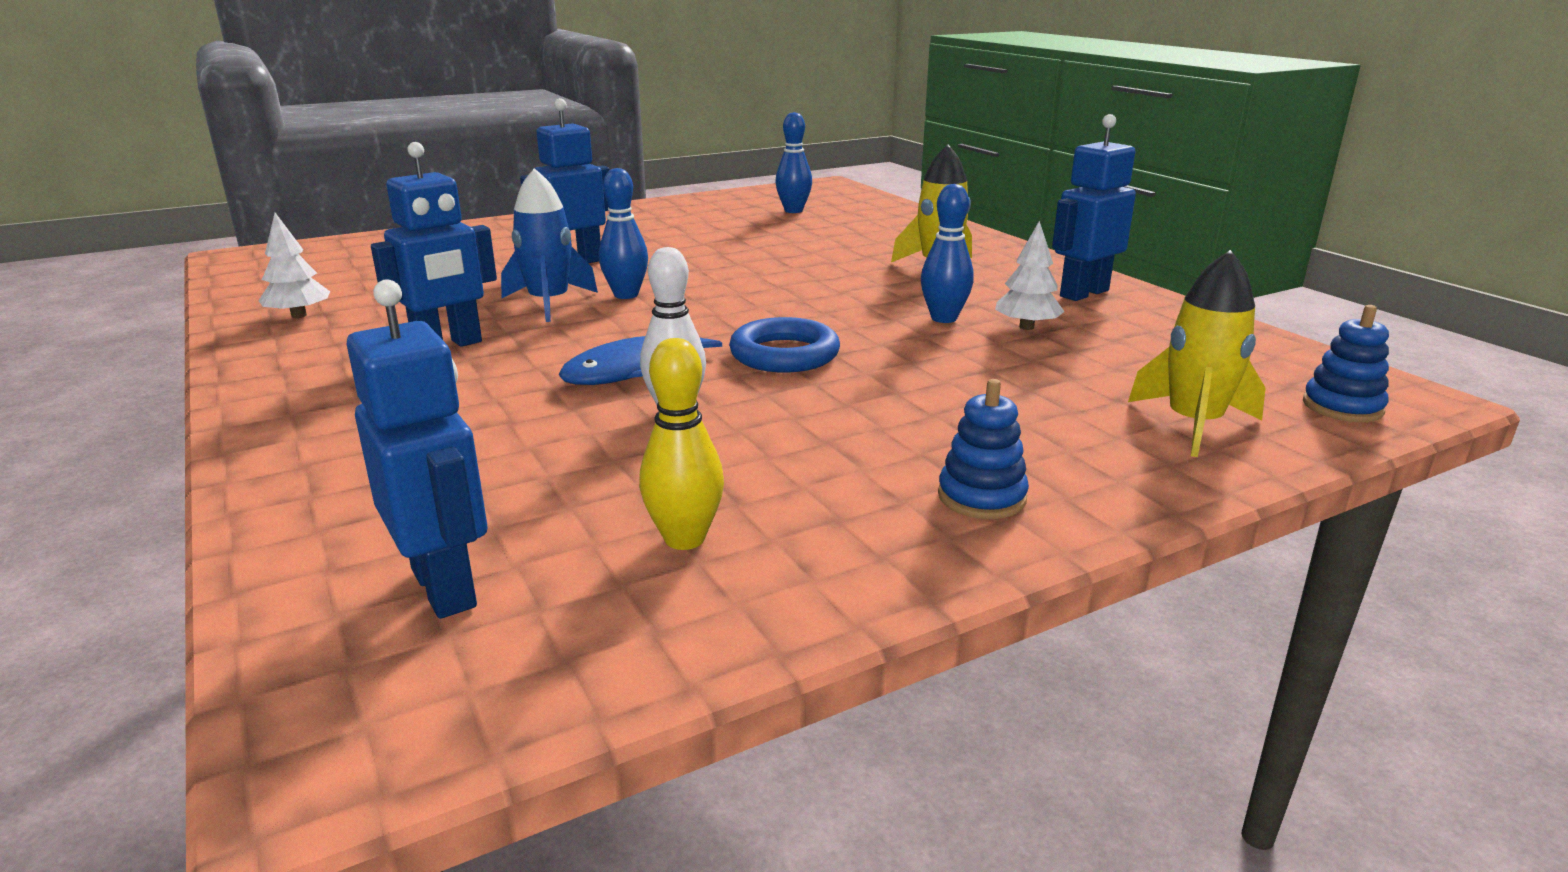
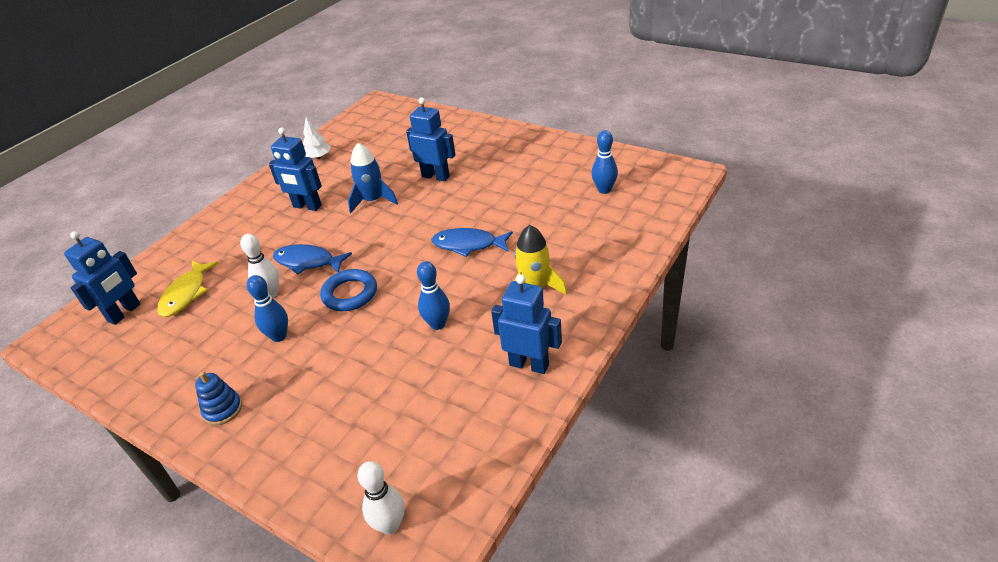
camera: 65 degrees right, 15 degrees up
blue bowling pin [599,168,648,299] -> blue bowling pin moved to [247,275,288,342]
yellow bowling pin [639,338,724,550] -> none
white tree [995,221,1065,330] -> none
yellow rocket [1128,250,1266,457] -> none
blue stacking toy [1303,305,1389,422] -> white bowling pin [357,461,404,534]
none -> yellow fish [157,260,218,317]
none -> blue fish [431,228,513,257]

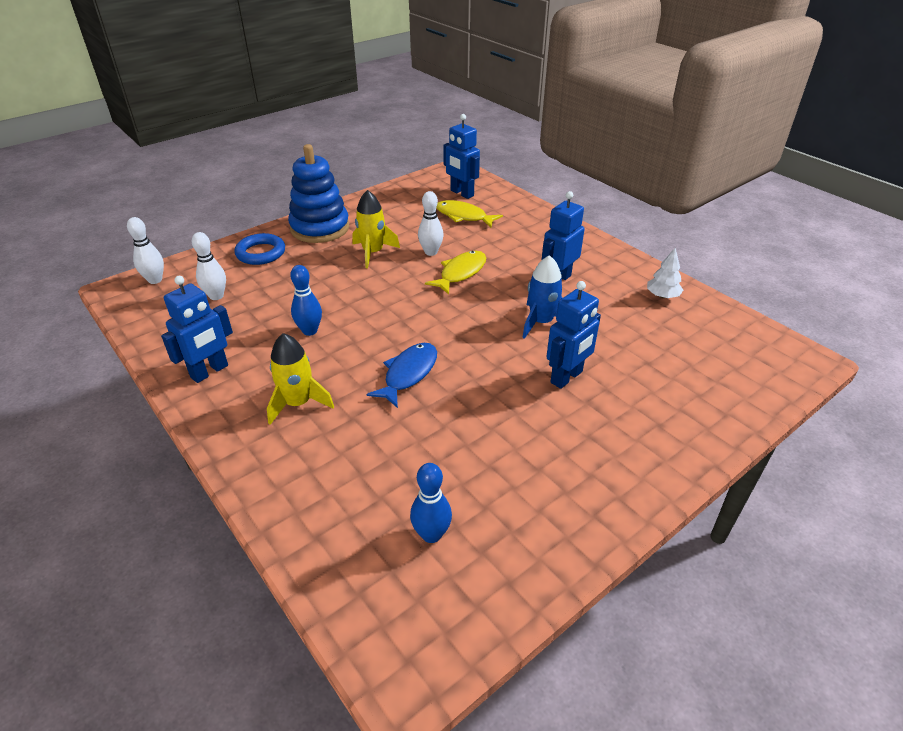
camera: 105 degrees right, 0 degrees up
blue stacking toy [195,371,242,425] -> blue stacking toy [288,144,349,243], size x2.14
blue bowling pin [247,275,288,342] -> yellow rocket [353,190,400,268]
blue fish [273,244,352,275] -> yellow fish [425,251,486,294]
blue ring [320,269,377,311] -> blue ring moved to [234,233,285,265]
none -> white bowling pin [192,232,226,300]

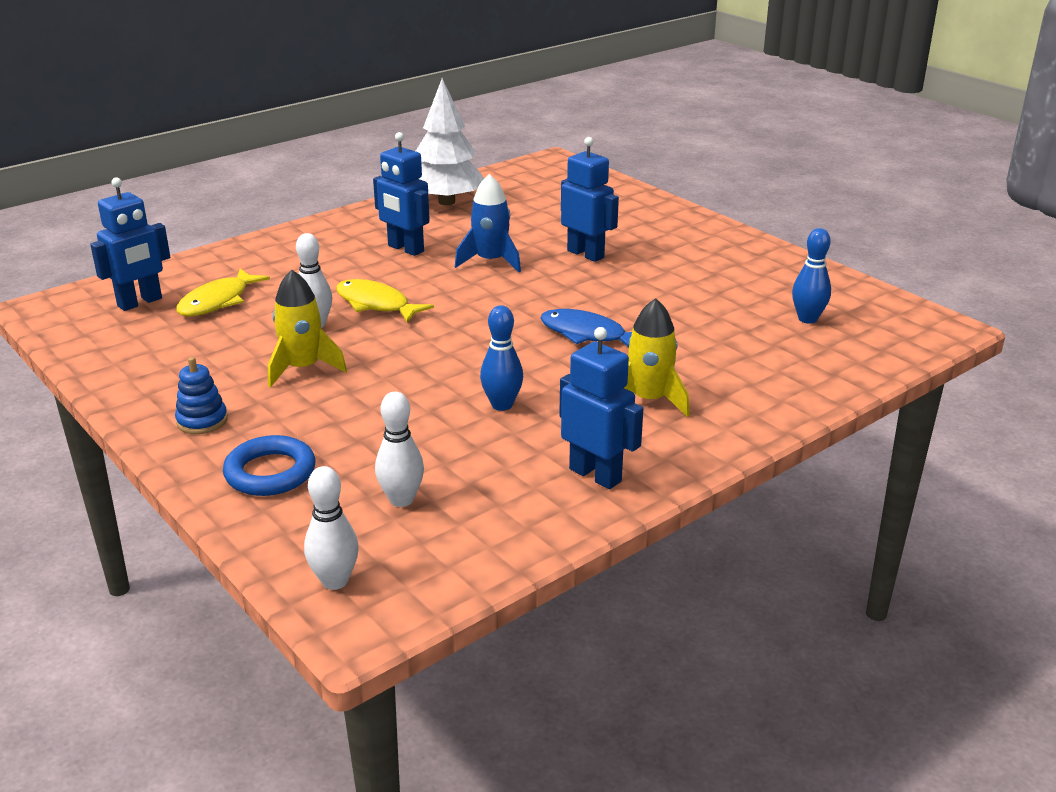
camera: 90 degrees left, 10 degrees down
blue stacking toy [288,144,349,243] -> blue stacking toy [175,357,228,434], size x0.47
white tree [647,248,683,298] -> white tree [416,78,484,205], size x1.99

